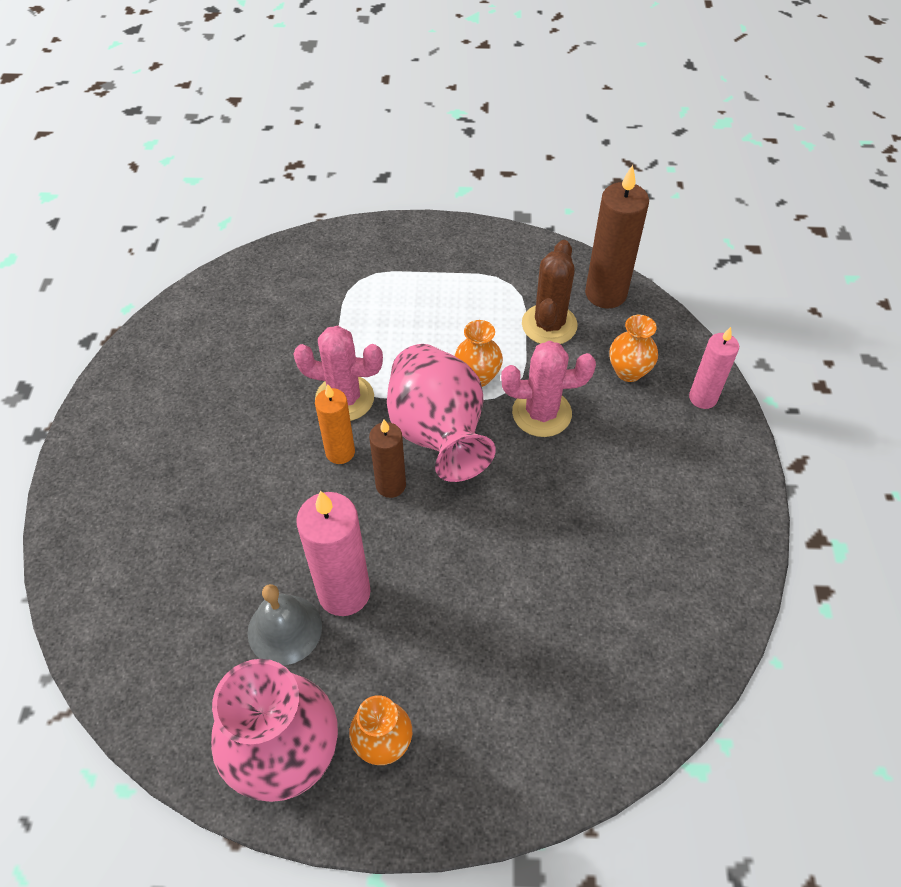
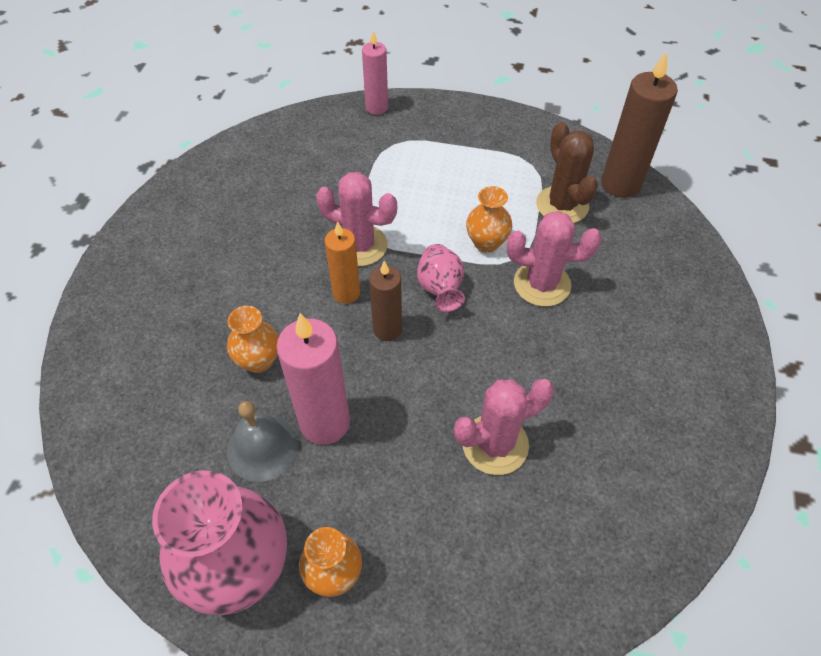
camera: 10 degrees right, 0 degrees up
pink vase [387,344,496,482] -> pink vase [417,244,465,312], size x0.52
brown cactus [522,240,578,344] -> brown cactus turned 45 degrees counterclockwise [536,122,598,223]
orange vase [609,315,658,382] -> orange vase moved to [227,306,279,373]
pink candle [689,327,739,409] -> pink candle moved to [362,31,388,115]
none -> pink cactus [454,379,554,475]

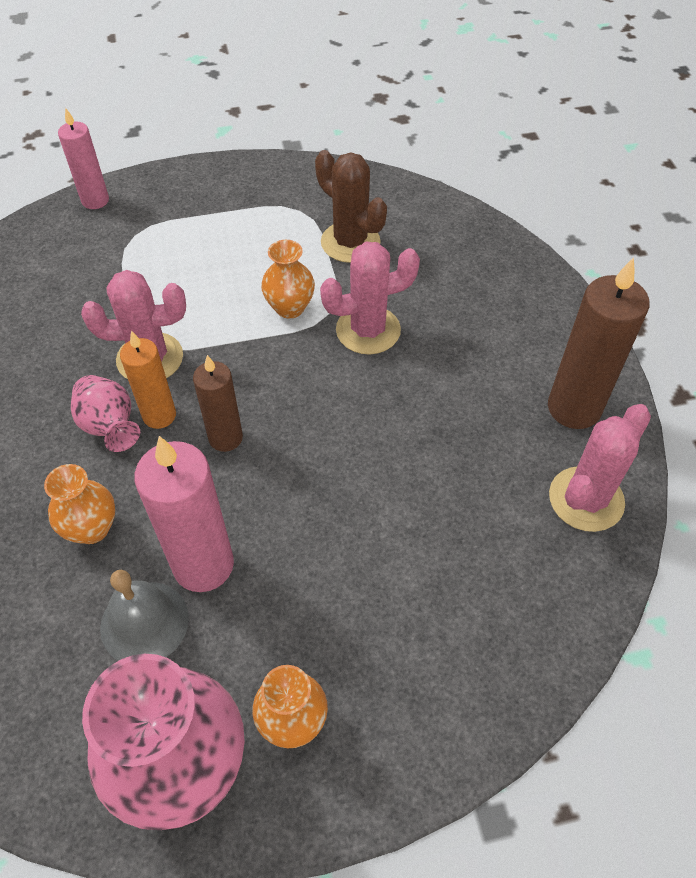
camera: 25 degrees left, 0 degrees up
pink vase [417,244,465,312] -> pink vase moved to [71,375,140,452]
pink cactus [454,379,554,475] -> pink cactus moved to [549,404,651,532]
brown candle [601,51,678,198] -> brown candle moved to [548,257,650,429]

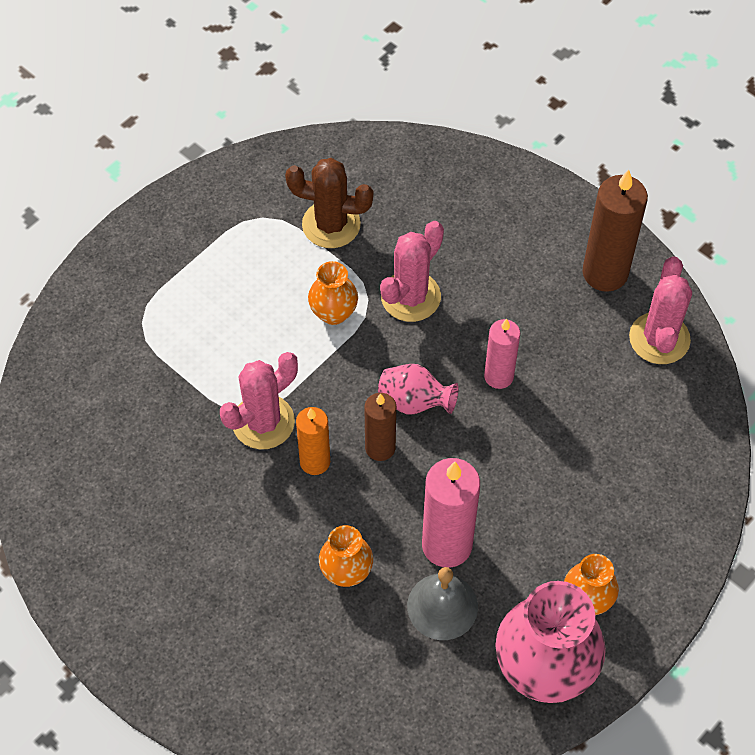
camera: 35 degrees left, 5 degrees up
pink candle [58,107,109,209] -> pink candle moved to [484,319,520,389]
pink vase [71,375,140,452] -> pink vase moved to [378,364,459,415]

